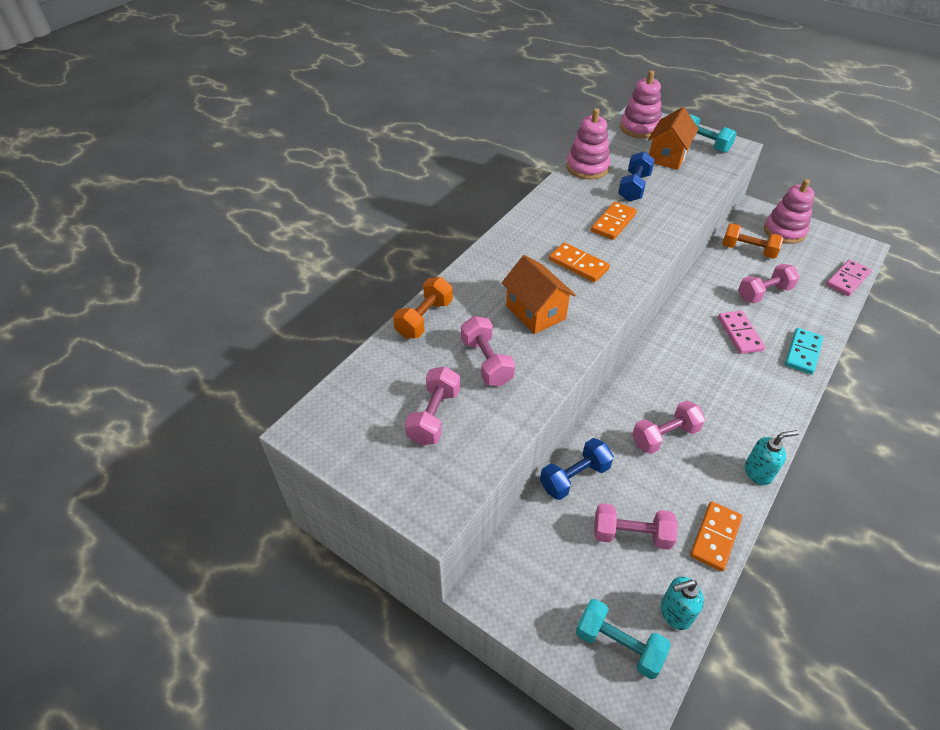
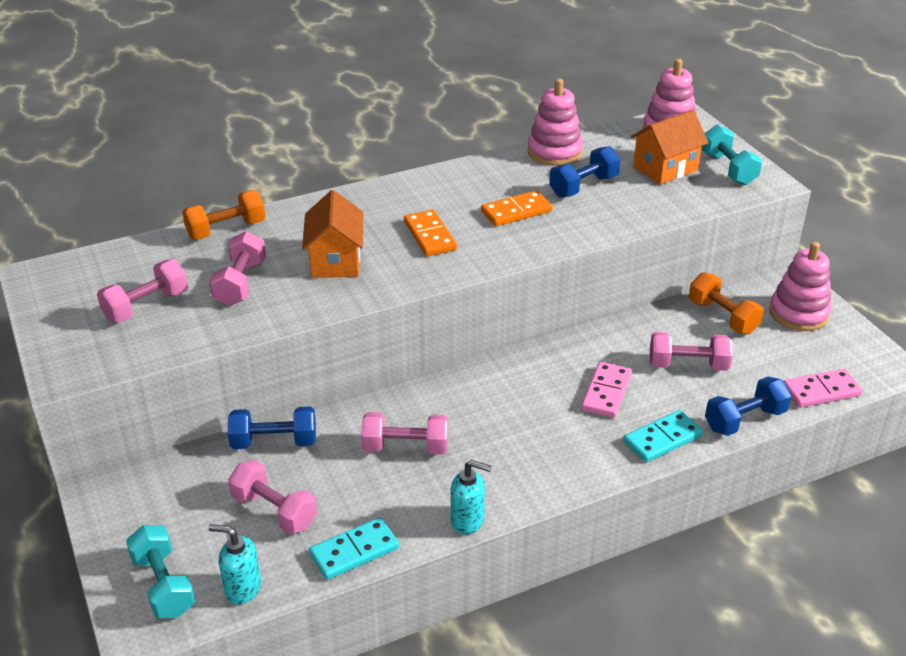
camera: 30 degrees right, 10 degrees down
orange domino [690,501,742,571] -> turquoise domino [309,517,399,580]
none -> blue dumbbell [705,377,791,436]

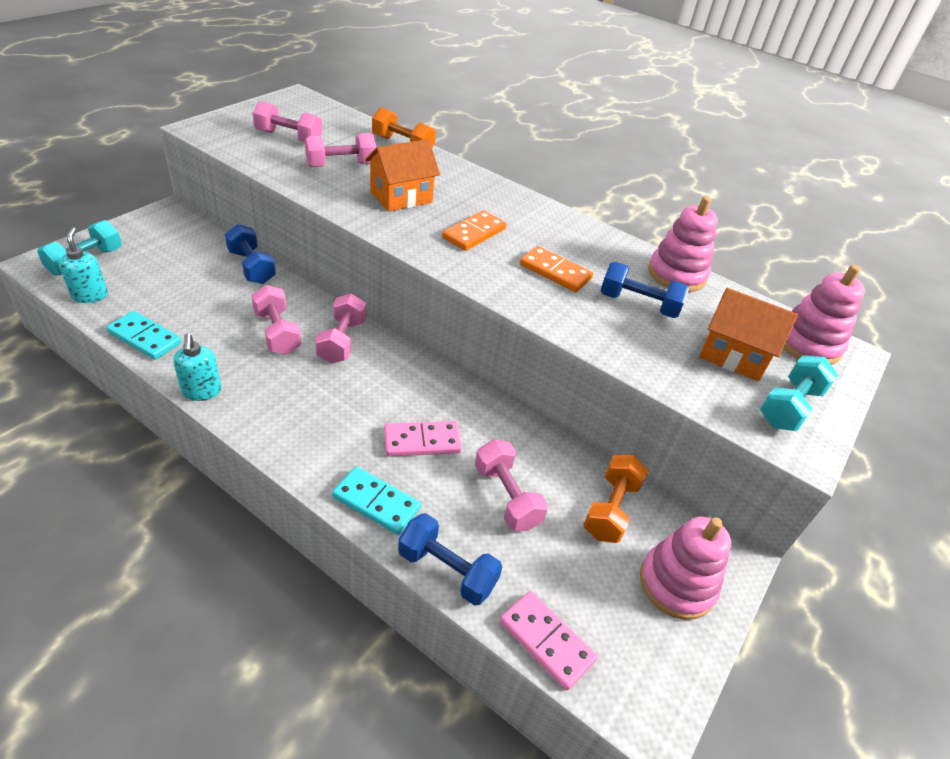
camera: 55 degrees right, 5 degrees up
pink dumbbell [228,460,317,534] -> pink dumbbell moved to [315,293,366,364]

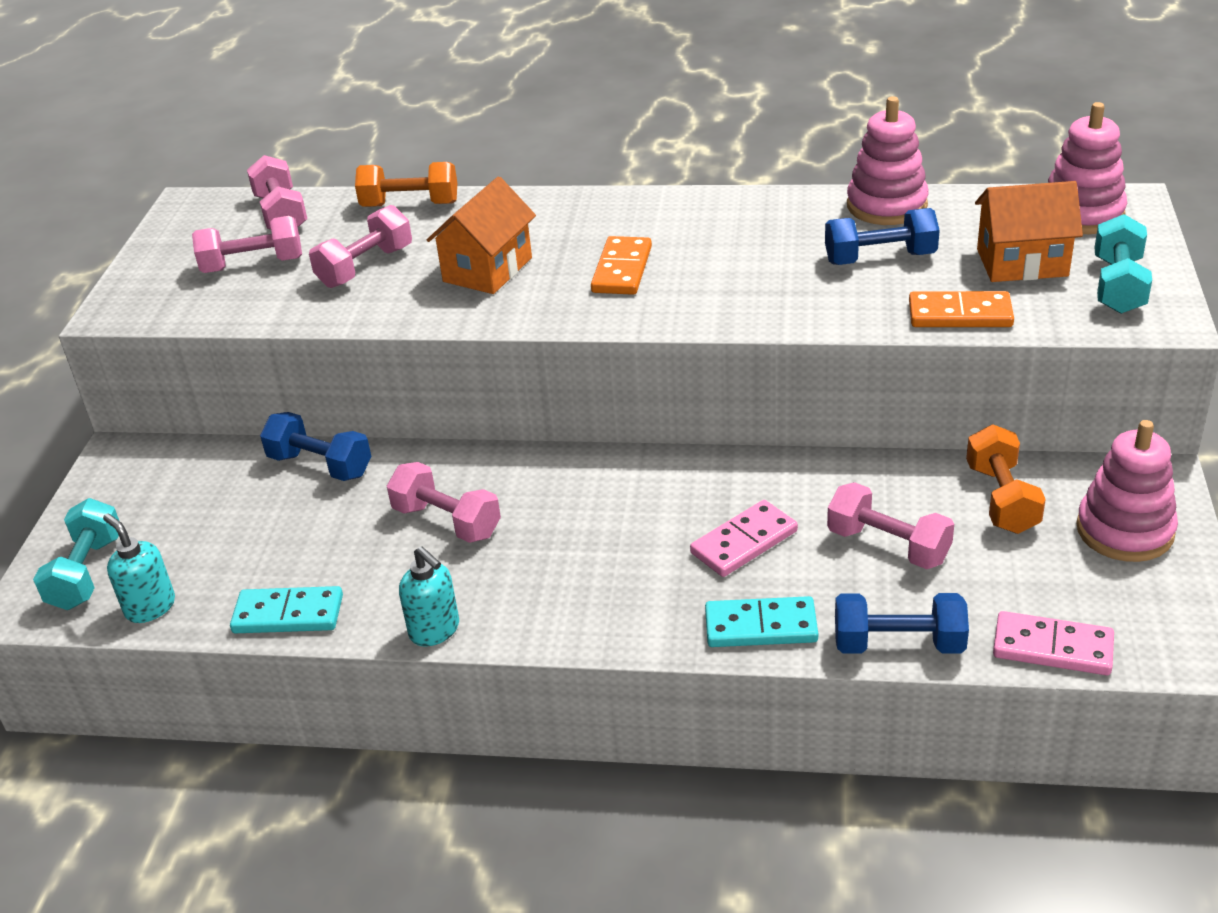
camera: 20 degrees left, 5 degrees down
pink dumbbell [315,293,366,364] -> pink dumbbell moved to [247,155,307,230]
orange domino [520,246,593,292] -> orange domino moved to [909,291,1014,327]

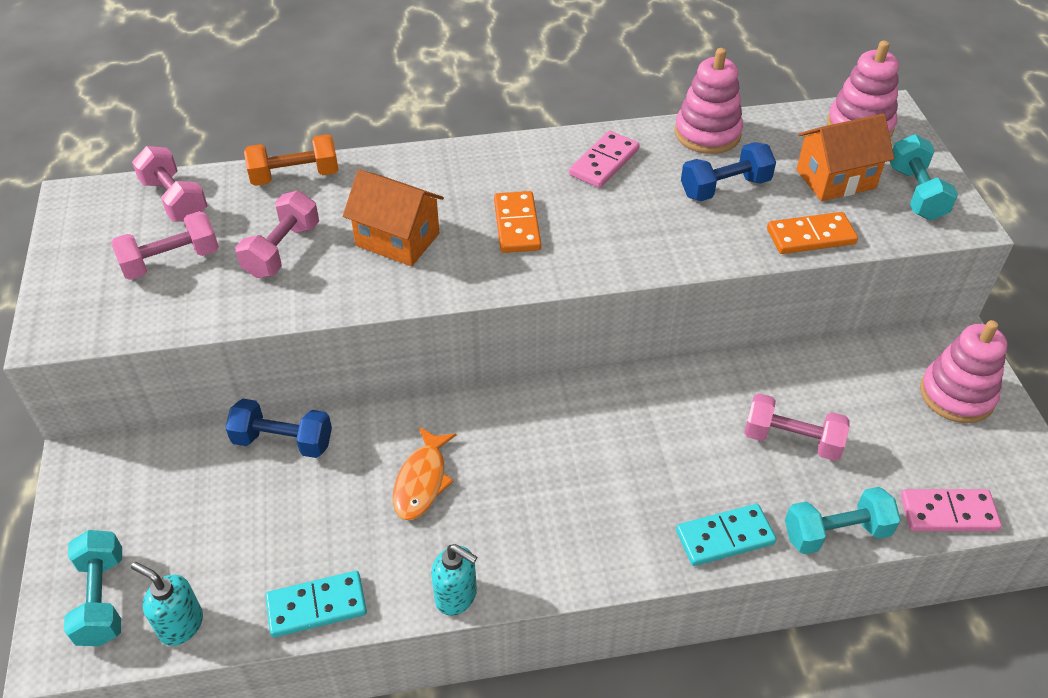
camera: 20 degrees left, 10 degrees up
pink dumbbell [387,462,501,543] -> orange fish [393,427,456,520]
orange house [427,176,536,294] -> orange house turned 75 degrees counterclockwise [343,169,444,266]
pink domino [690,500,798,577] -> pink domino moved to [569,131,639,188]
blue dumbbell [835,593,969,654] -> turquoise dumbbell [785,487,901,554]
orange dumbbell [966,425,1046,534] -> none

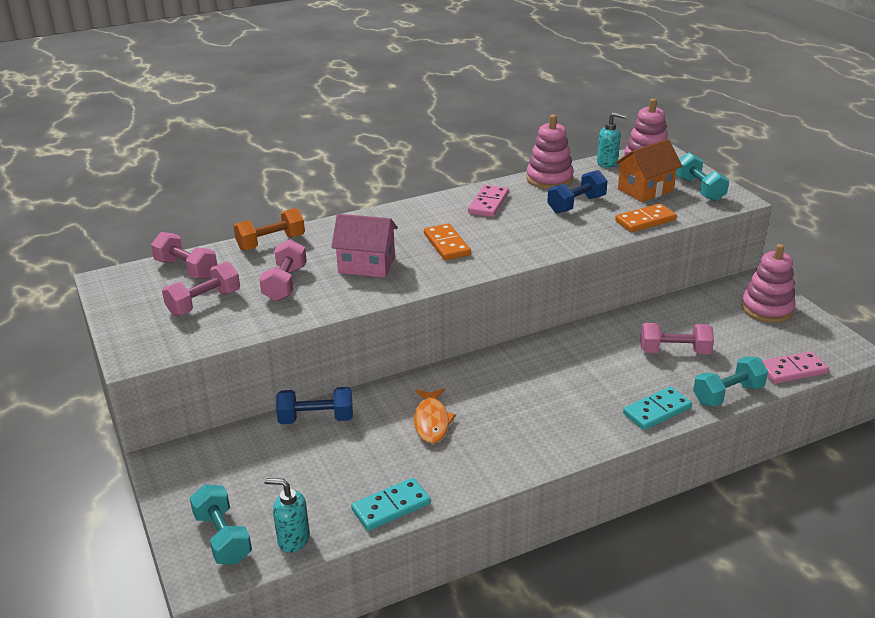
camera: 15 degrees left, 15 degrees down
orange house [343,169,444,266] -> pink house [331,214,398,278]
turquoise soap dispenser [431,544,477,616] -> turquoise soap dispenser moved to [597,112,627,168]

